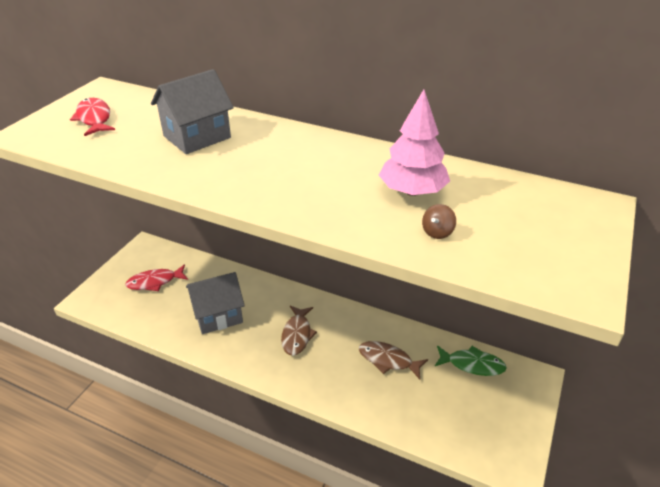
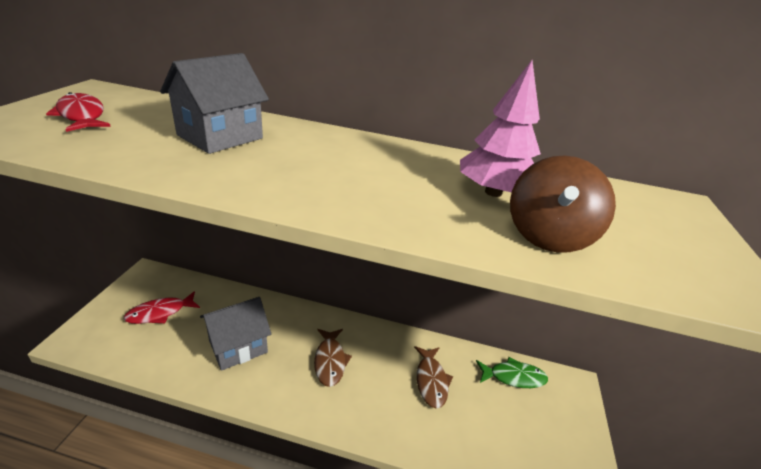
camera: 15 degrees left, 5 degrees down
brown fish [359,341,428,379] -> brown fish turned 105 degrees counterclockwise [414,346,453,409]
brown spinning top [422,204,456,239] -> brown spinning top [510,156,616,253], size x2.21

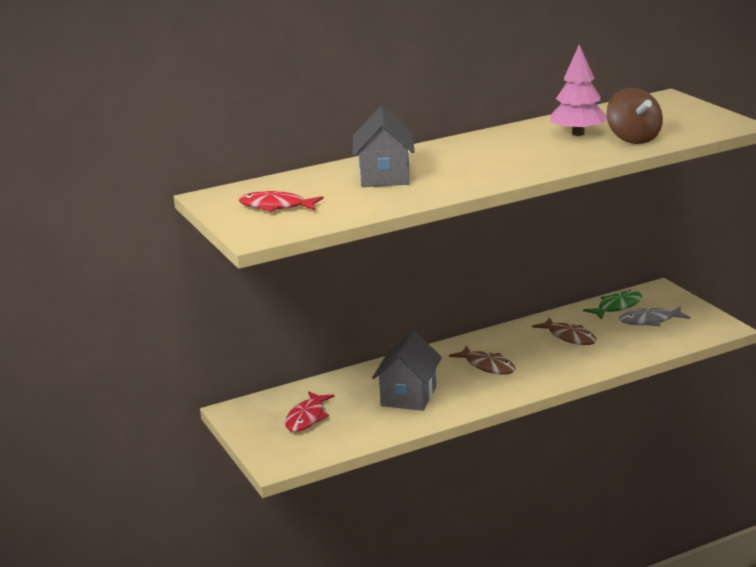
camera: 35 degrees left, 10 degrees down
none -> grey fish [619,306,690,326]

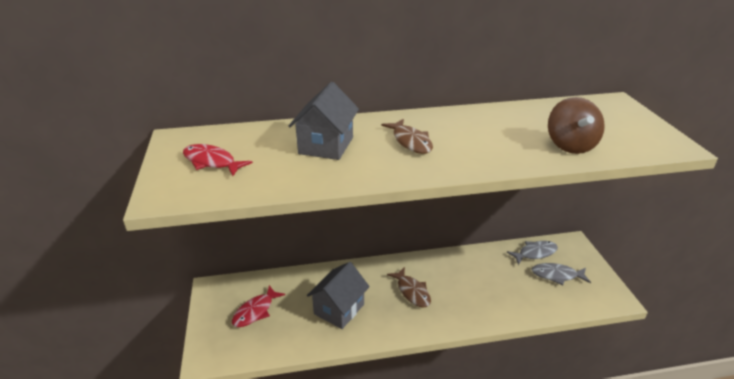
camera: 15 degrees right, 10 degrees up
brown fish [532,317,597,345] -> brown fish moved to [381,119,433,154]
pink tree [550,45,607,136] -> none
green fish [583,290,642,319] -> grey fish [507,241,558,265]

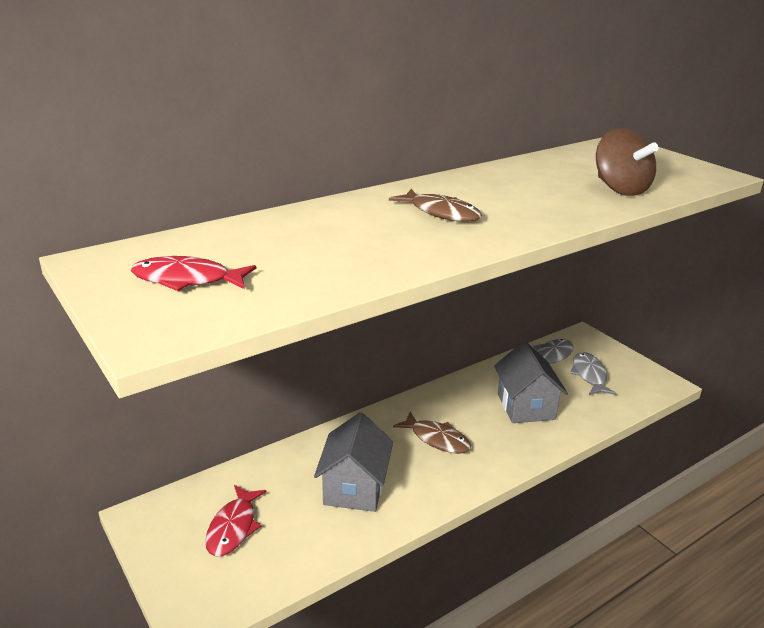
camera: 25 degrees left, 5 degrees down
grey house [289,82,359,160] -> grey house moved to [494,341,568,423]
grey fish [532,263,591,285] -> grey fish turned 105 degrees clockwise [570,352,617,395]

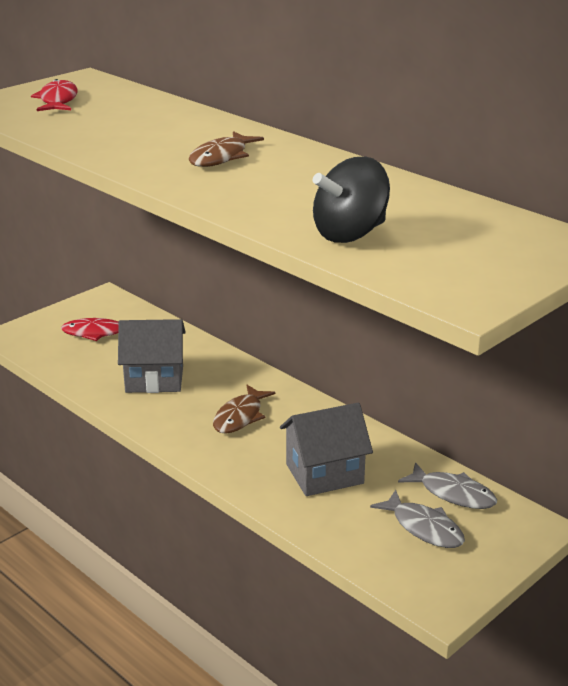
camera: 80 degrees right, 0 degrees up
grey fish [570,352,617,395] -> grey fish turned 60 degrees clockwise [370,490,465,548]
brown spinning top [596,128,659,196] -> black spinning top [313,157,390,243]

